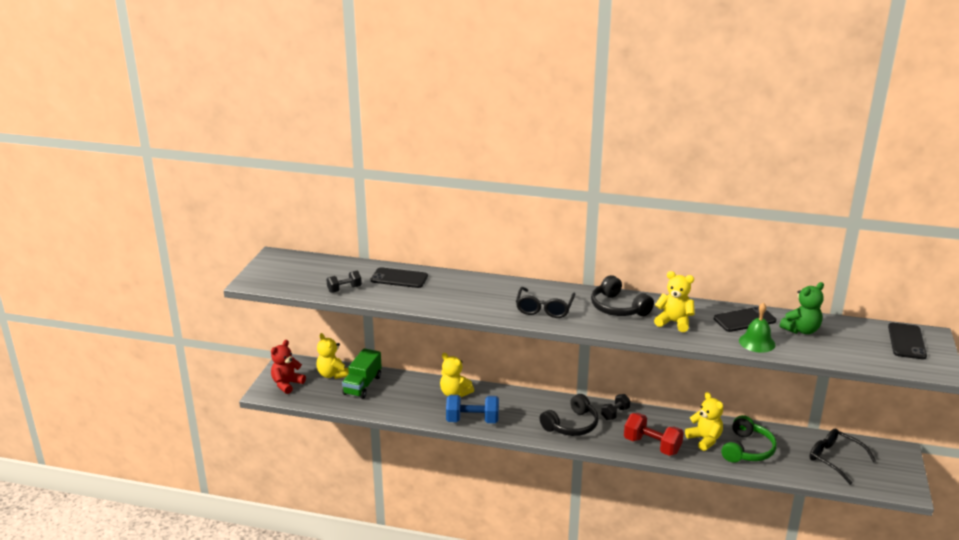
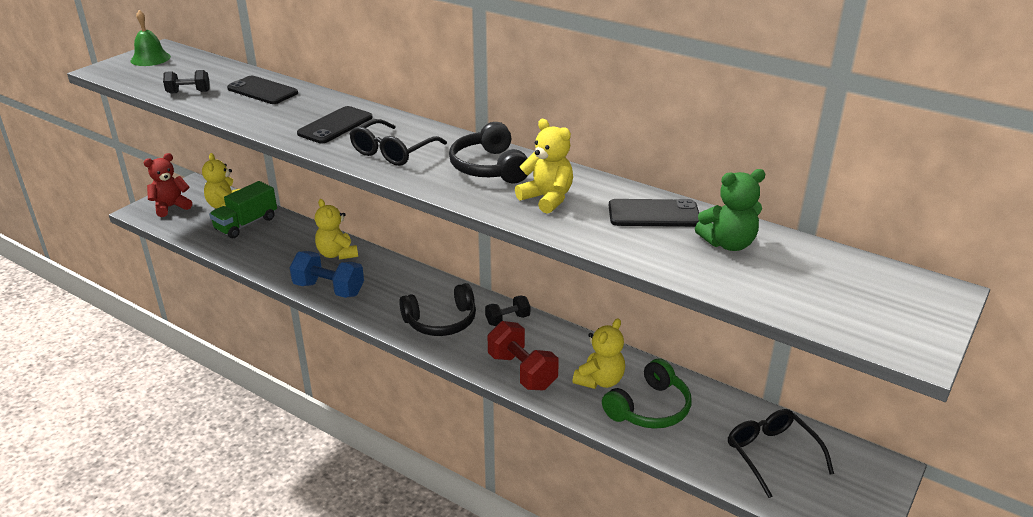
camera: 20 degrees right, 5 degrees up
yellow teddy bear [685,392,723,451] -> yellow teddy bear turned 45 degrees clockwise [573,318,625,389]
green bell [739,302,776,353] -> green bell moved to [131,10,171,66]
black phone [888,323,927,359] -> black phone moved to [297,106,373,144]

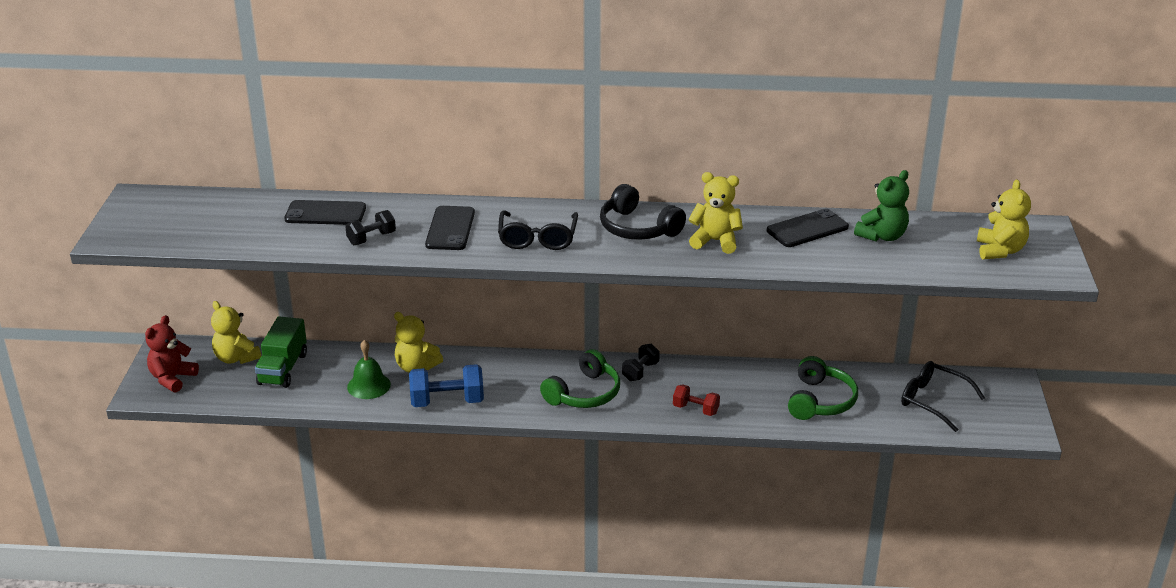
camera: 30 degrees left, 0 degrees up
green bell [131,10,171,66] -> green bell moved to [347,340,391,399]
black dumbbell [163,70,210,94] -> black dumbbell moved to [345,210,396,245]
black headphones [399,283,476,336] -> green headphones [540,349,620,408]
red dumbbell [488,321,559,390] -> red dumbbell [673,384,720,416], size x0.60
yellow teddy bear [573,318,625,389] -> yellow teddy bear moved to [977,180,1031,260]

